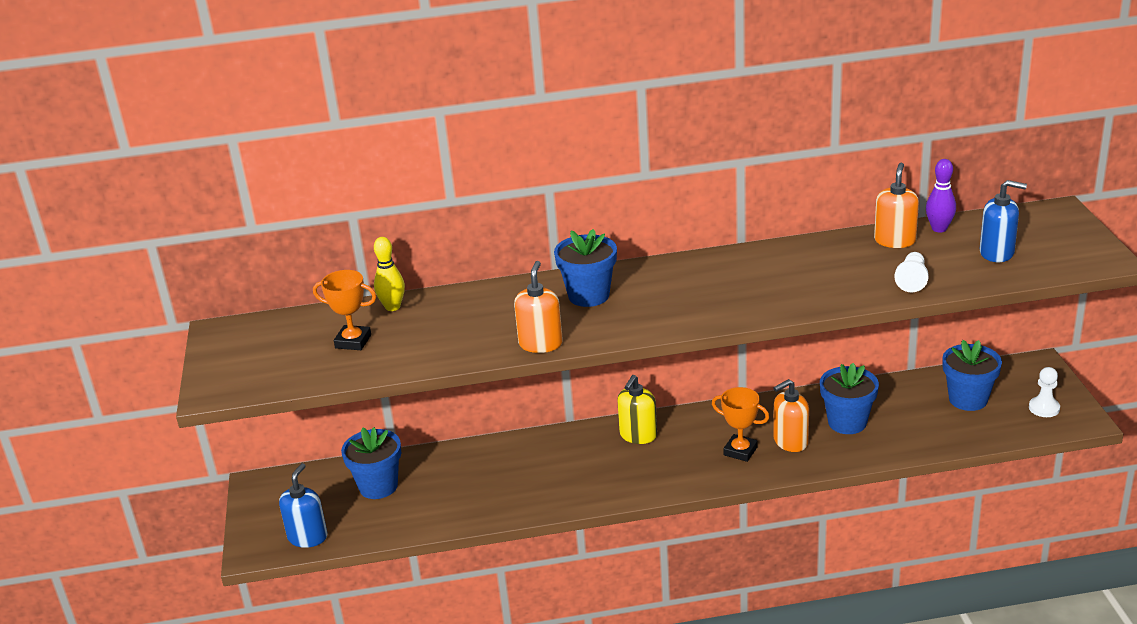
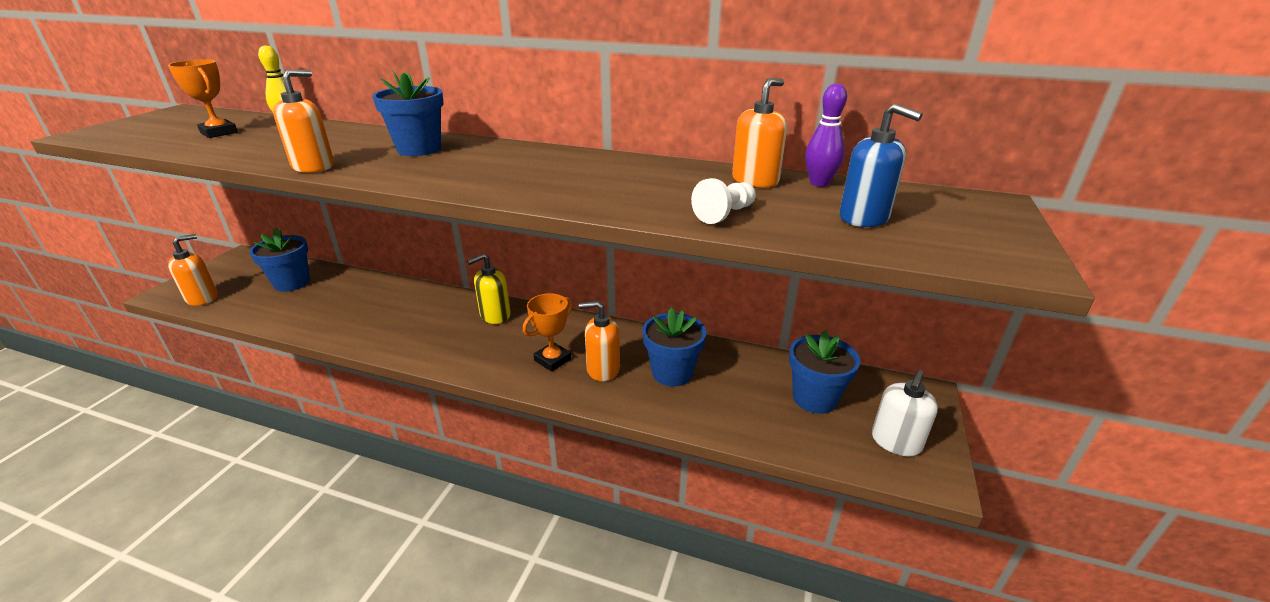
camera: 25 degrees right, 0 degrees up
blue soap dispenser [279,463,327,548] -> orange soap dispenser [168,234,218,306]
orange trophy [712,387,769,462] -> orange trophy turned 75 degrees clockwise [523,293,573,372]
white pawn [1029,367,1060,417] -> white soap dispenser [872,370,938,456]

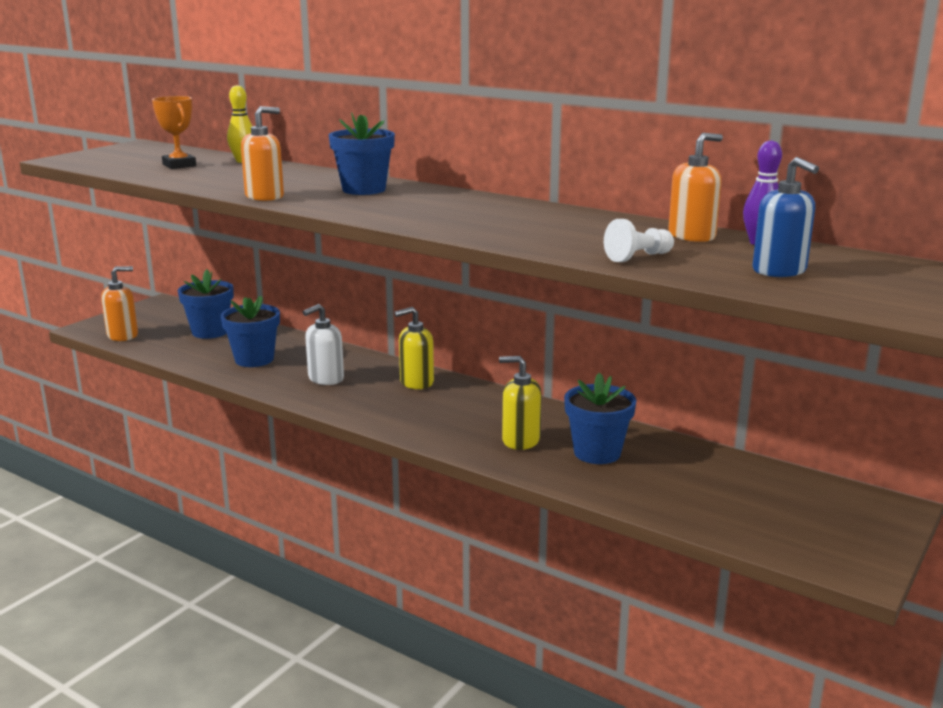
camera: 15 degrees right, 10 degrees down
orange trophy [523,293,573,372] -> none
orange soap dispenser [579,301,620,382] -> yellow soap dispenser [499,356,542,450]
blue flower pot [789,330,861,414] -> blue flower pot moved to [221,296,280,367]
white soap dispenser [872,370,938,456] -> white soap dispenser moved to [303,304,344,385]

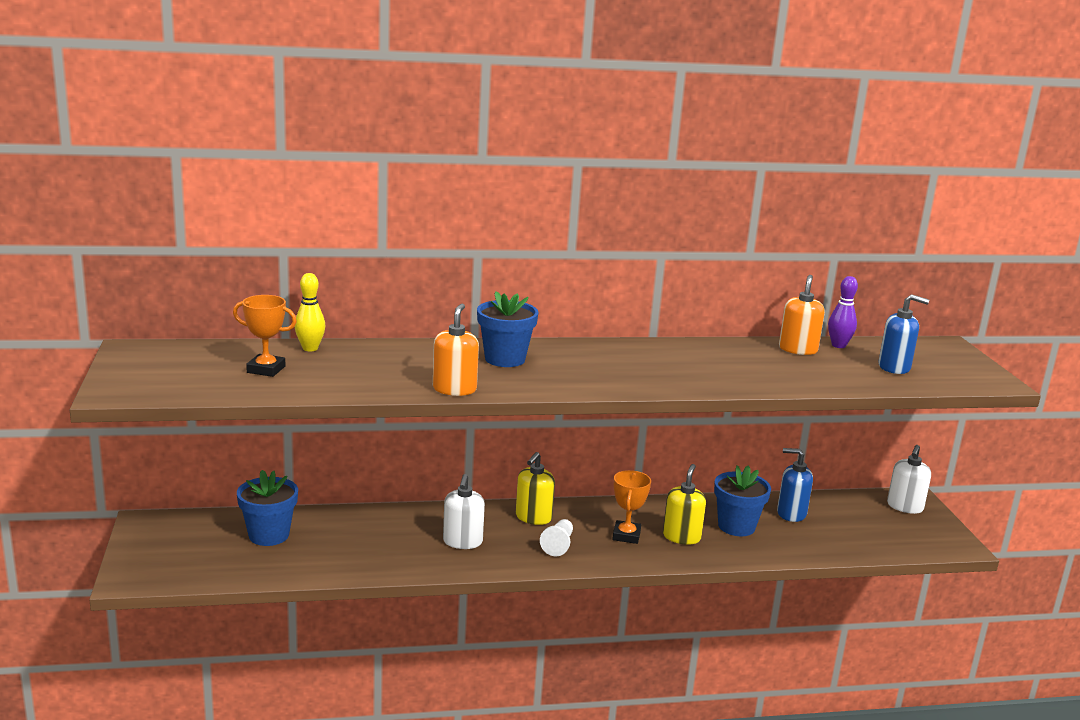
camera: 45 degrees left, 0 degrees up
orange soap dispenser [101,266,138,341] -> none
blue flower pot [221,296,280,367] -> none
yellow soap dispenser [499,356,542,450] -> yellow soap dispenser turned 135 degrees clockwise [663,464,706,545]
white pawn [604,219,674,262] -> white pawn moved to [540,519,573,556]
none -> orange trophy [613,470,651,544]
none -> blue soap dispenser [777,448,813,522]
none -> white soap dispenser [887,445,931,514]

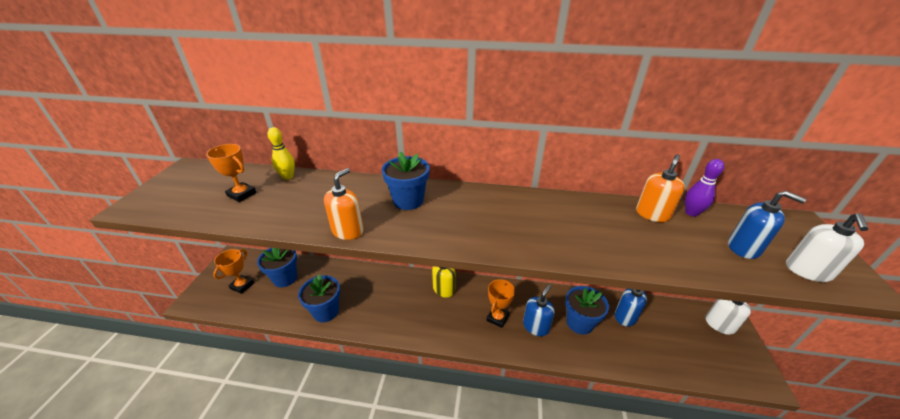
camera: 20 degrees right, 15 degrees up
white soap dispenser [443,474,485,549] -> white soap dispenser moved to [786,213,868,282]
white pawn [540,519,573,556] -> none
yellow soap dispenser [663,464,706,545] -> blue soap dispenser [523,284,555,336]
none -> orange trophy [213,249,254,294]
none -> blue flower pot [298,275,340,322]

